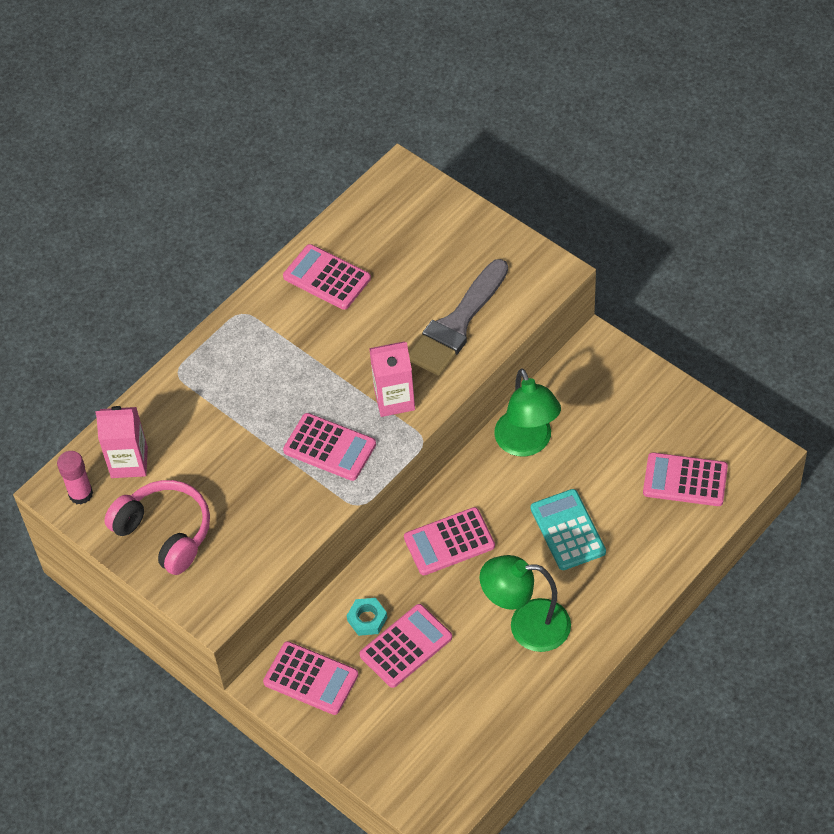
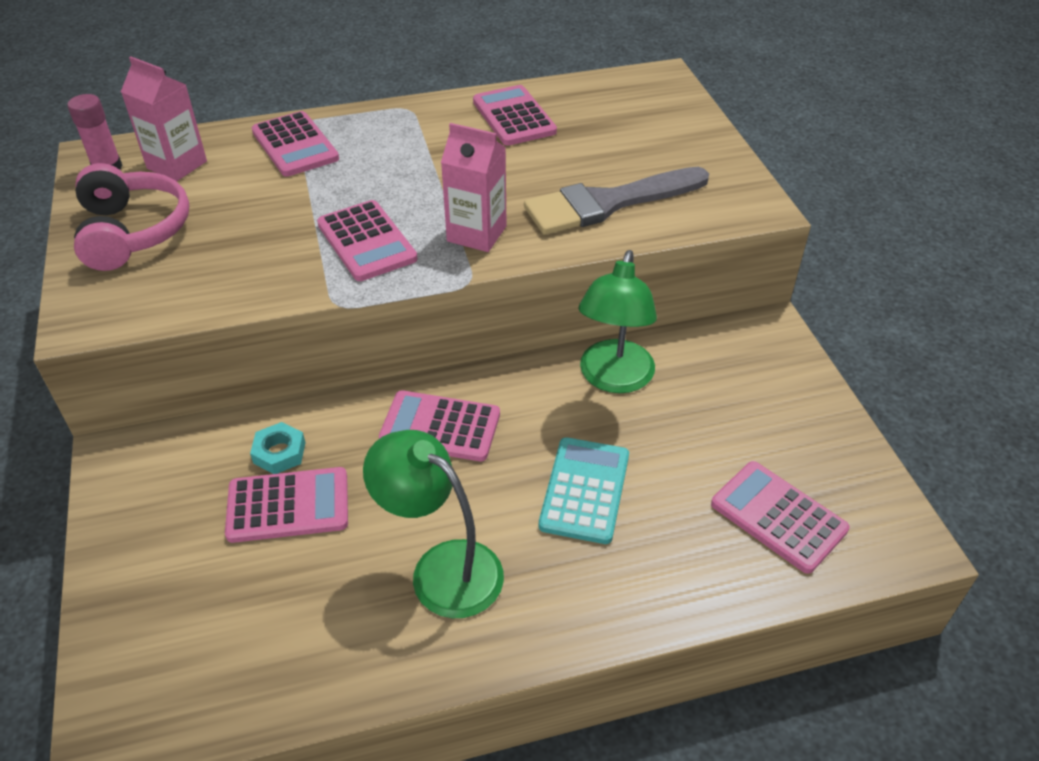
camera: 30 degrees right, 10 degrees down
pink calculator [263,641,358,715] -> pink calculator moved to [252,111,339,177]

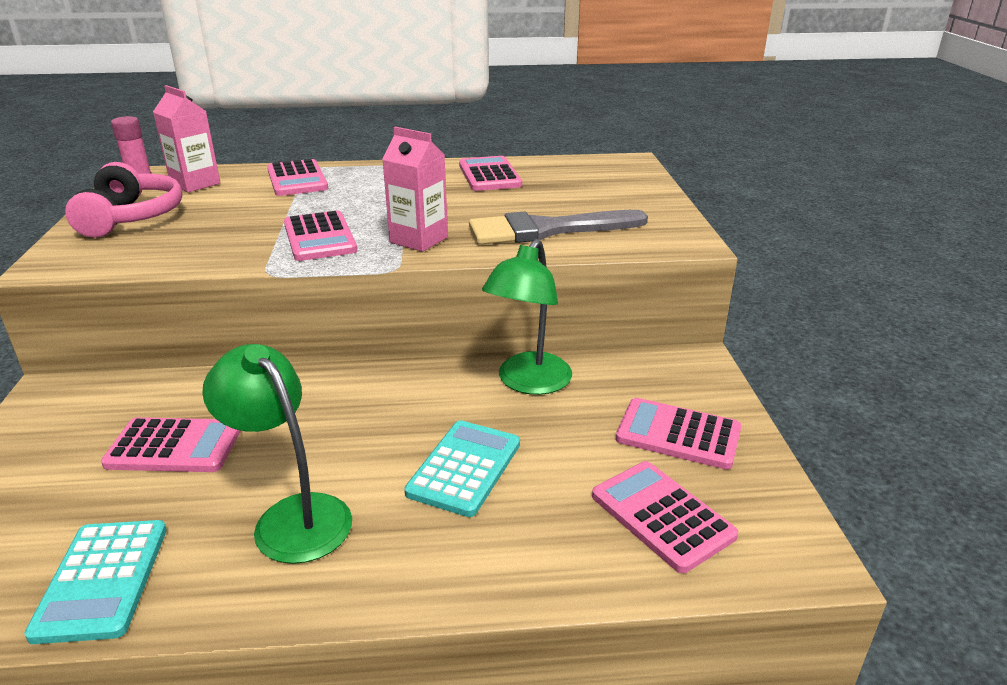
camera: 10 degrees right, 15 degrees down
turquoise nut [250,422,306,474] -> none
pink calculator [379,390,500,461] -> pink calculator moved to [616,398,742,469]
none -> turquoise calculator [24,520,167,644]

